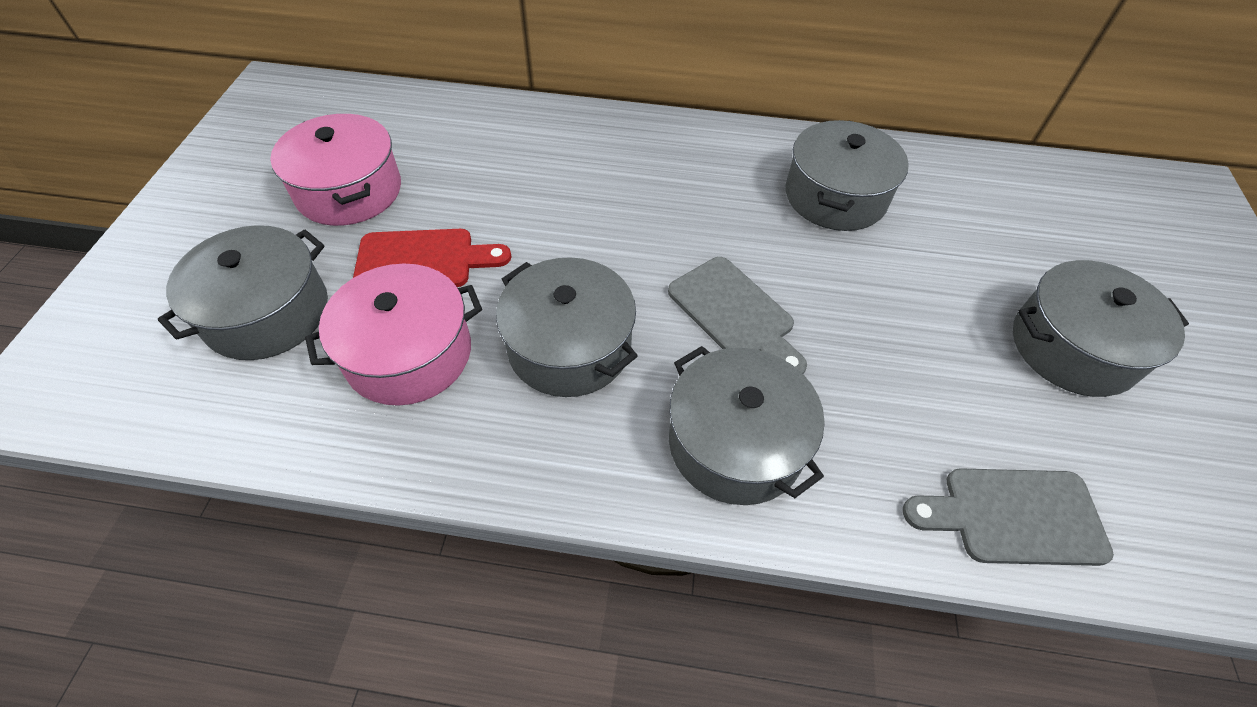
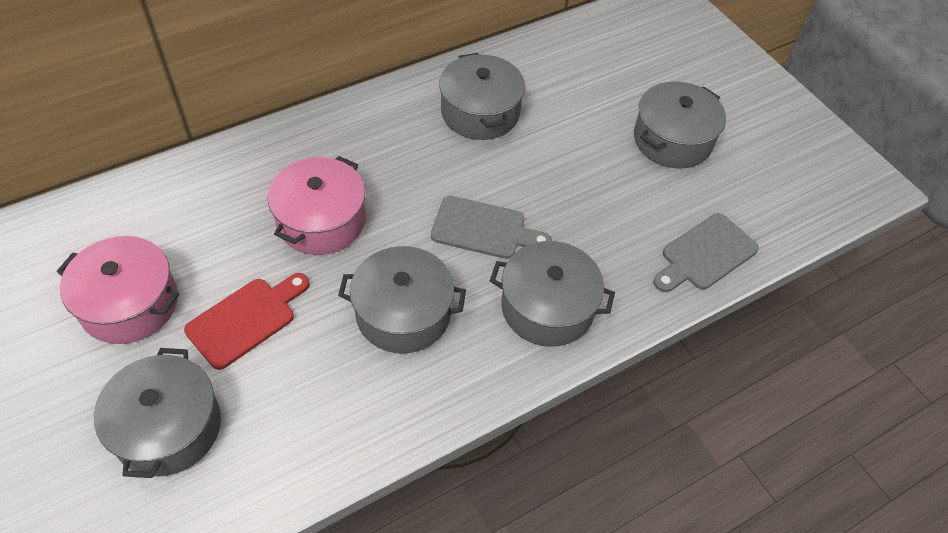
camera: 40 degrees left, 0 degrees up
pink pot [305,263,482,406] -> pink pot moved to [268,156,366,255]

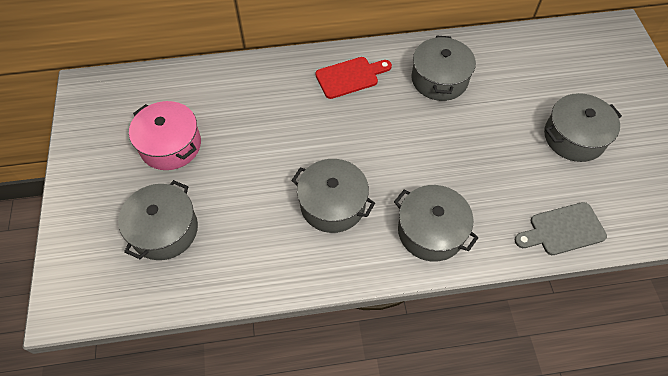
camera: 25 degrees right, 5 degrees up
red cutting board [184,273,310,370] -> red cutting board moved to [315,57,392,99]
pink pot [268,156,366,255] -> none
grey cutting board [431,196,552,259] -> none

